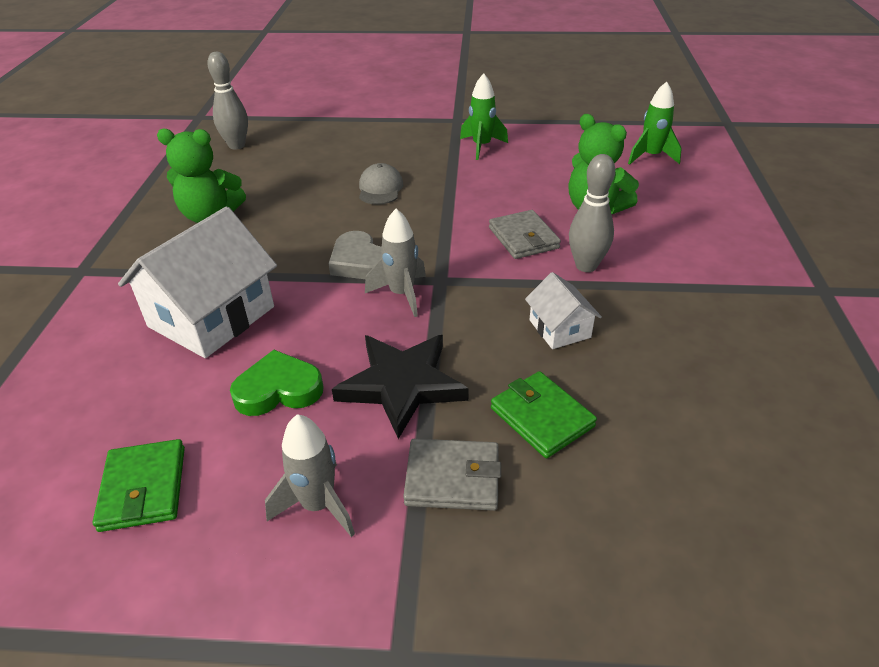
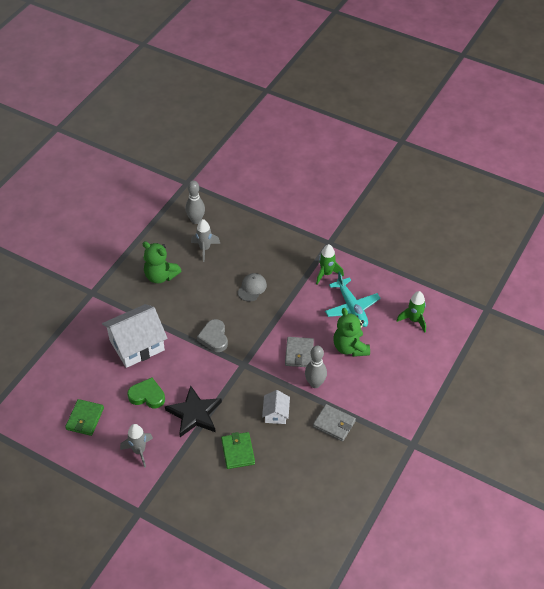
camera: 25 degrees right, 10 degrees up
grey rocket [365,209,426,317] -> grey rocket moved to [191,219,220,262]
grey wallet [403,439,501,511] -> grey wallet moved to [313,404,356,442]
none -> turquoise plane [325,271,381,327]

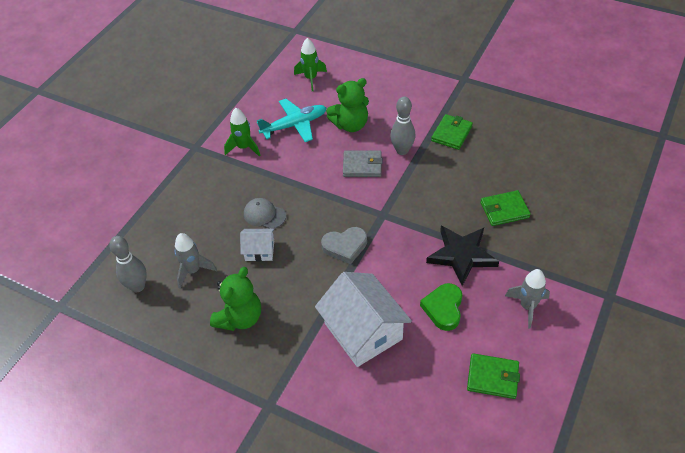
camera: 90 degrees left, 0 degrees up
white house [262,390,290,424] -> white house moved to [240,229,275,261]
grey wallet [313,404,356,442] -> green wallet [431,114,473,150]

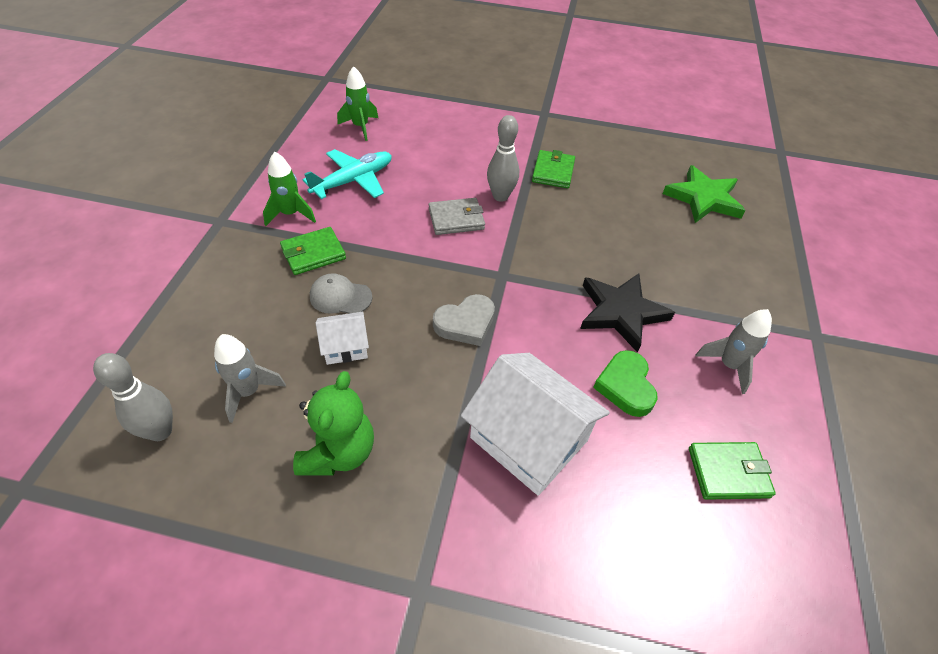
camera: 20 degrees left, 0 degrees up
green teddy bear [326,78,369,132] -> none
green wallet [480,190,531,226] -> green wallet moved to [280,227,346,275]
none -> green star [662,165,746,223]

